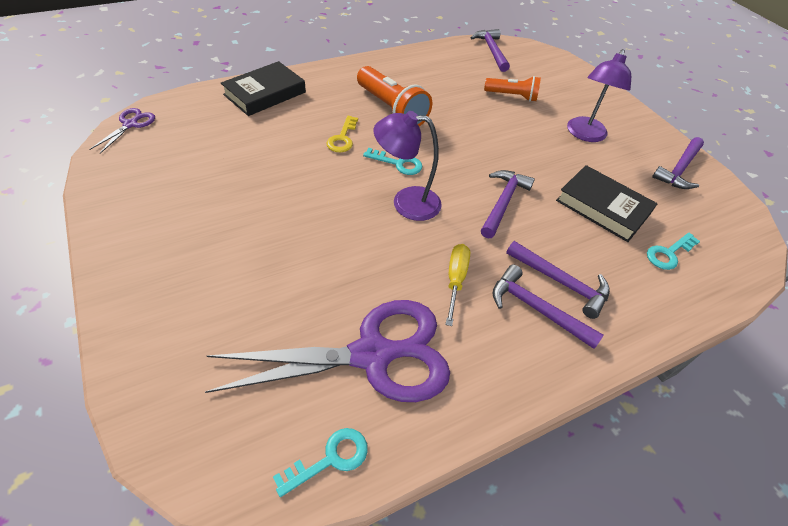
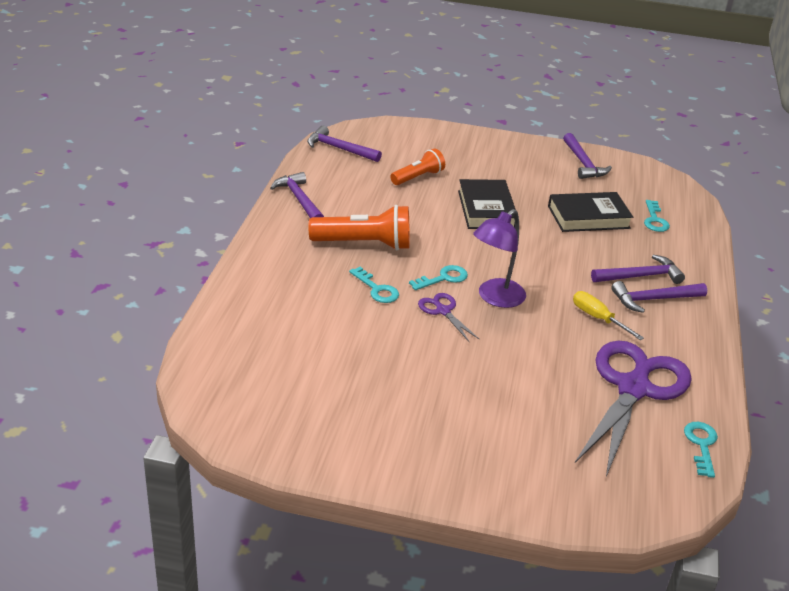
camera: 50 degrees left, 15 degrees down
purple scissors [89,108,155,154] -> purple scissors moved to [418,293,480,342]
black book [221,61,306,116] -> black book moved to [458,179,516,229]
yellow key [326,116,358,152] -> turquoise key [349,267,399,303]
purple hammer [481,170,535,238] -> purple hammer moved to [270,172,324,218]
purple lamp [567,49,631,142] -> none

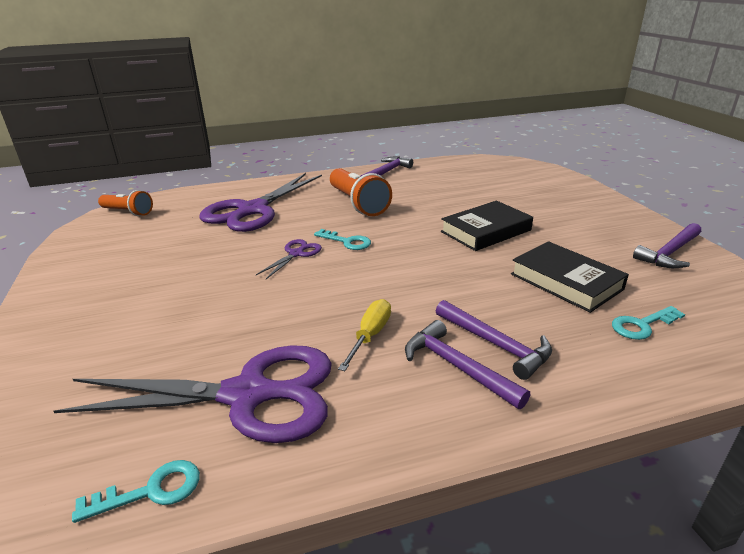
camera: 65 degrees right, 5 degrees down
purple hammer [307,126,382,162] -> none
turquoise key [349,267,399,303] -> none
orange flashlight [390,148,445,185] -> orange flashlight moved to [98,190,153,216]
purple lamp [473,209,526,308] -> none
none -> purple scissors [199,173,322,232]

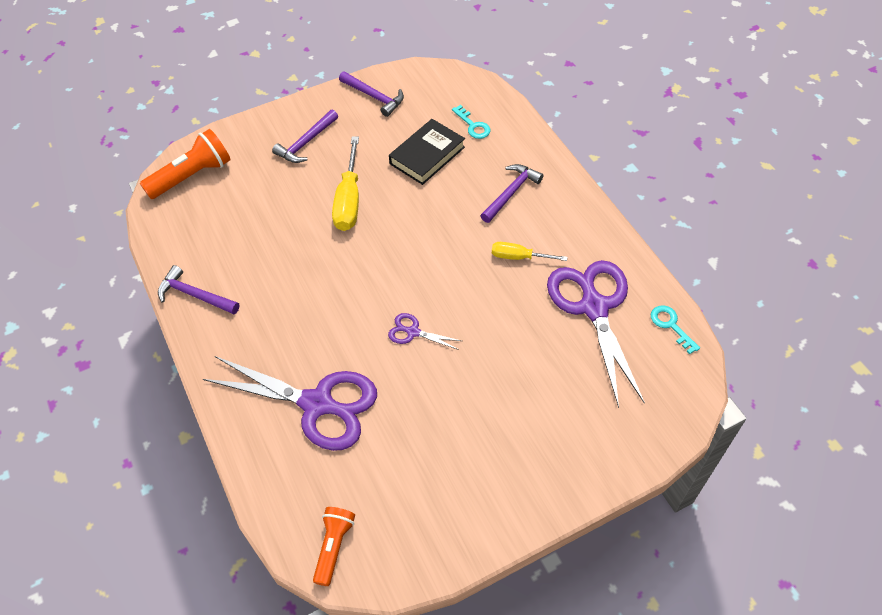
camera: 100 degrees left, 25 degrees up
turquoise key [314,229,371,250] -> none
orange flashlight [330,168,392,216] -> orange flashlight moved to [140,129,231,199]
purple hammer [405,320,530,409] -> purple hammer moved to [272,110,338,163]
black book [441,201,533,251] -> yellow screwdriver [332,136,359,231]

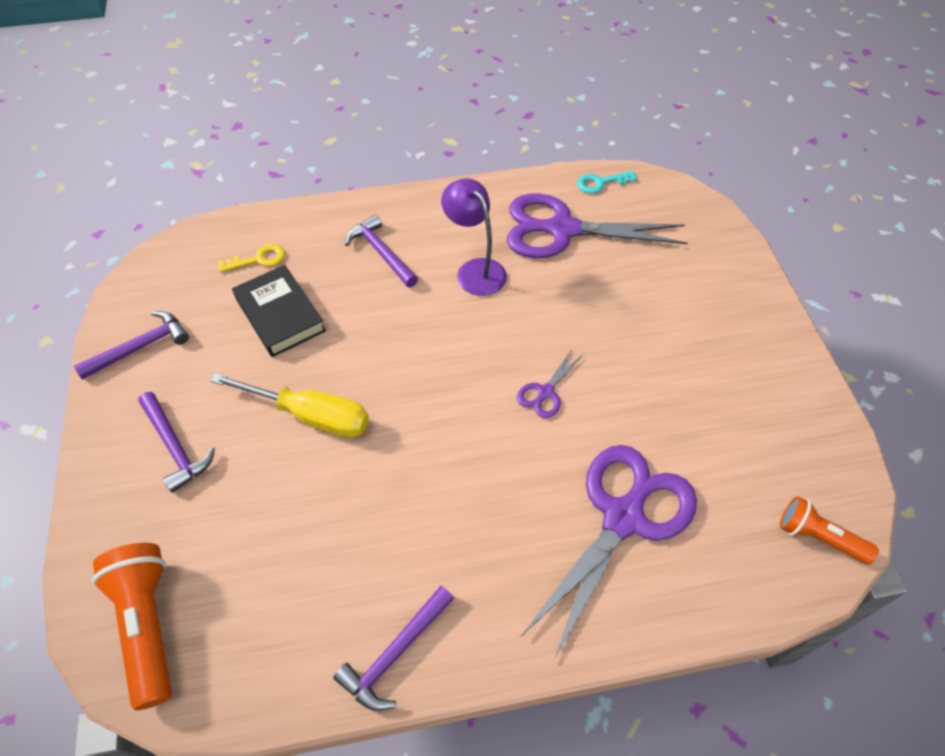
camera: 75 degrees left, 0 degrees up
turquoise key [452,105,491,139] -> yellow key [218,244,285,273]
yellow screwdriver [492,242,568,261] -> purple lamp [441,178,507,296]

